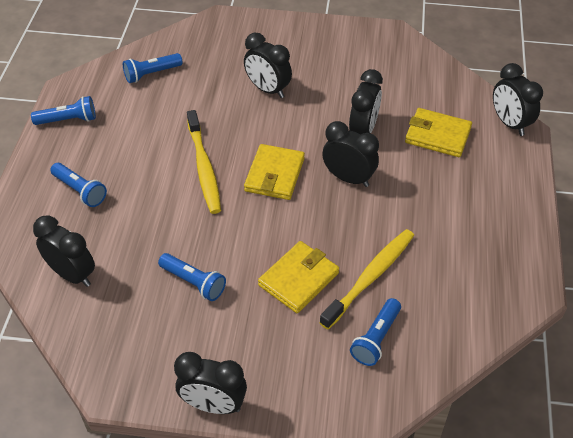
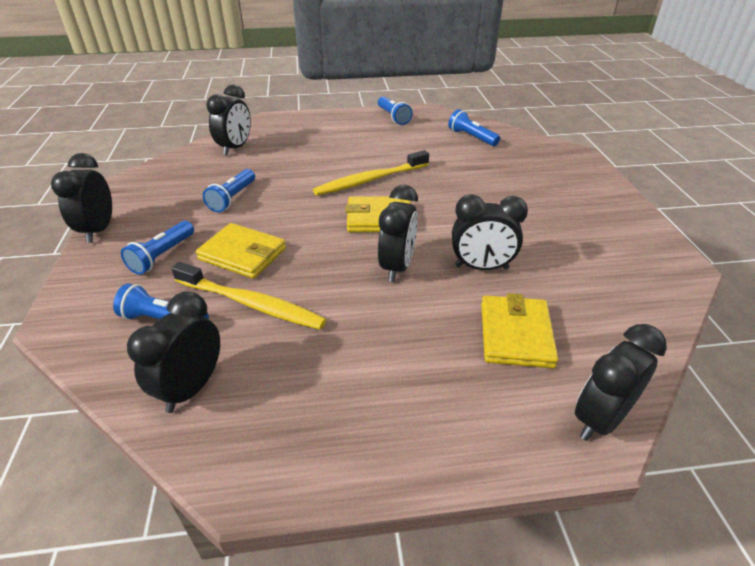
camera: 75 degrees right, 10 degrees down
blue flashlight [50,163,107,207] -> blue flashlight moved to [121,221,194,275]
black clock [244,33,292,98] -> black clock moved to [127,291,220,413]

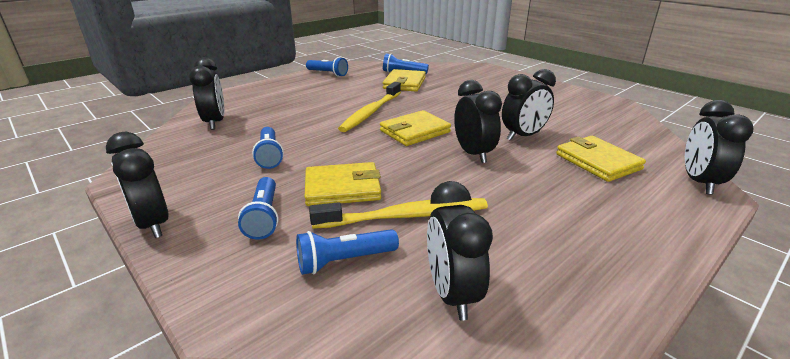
camera: 35 degrees left, 10 degrees down
none -> yellow wallet [383,69,426,92]

